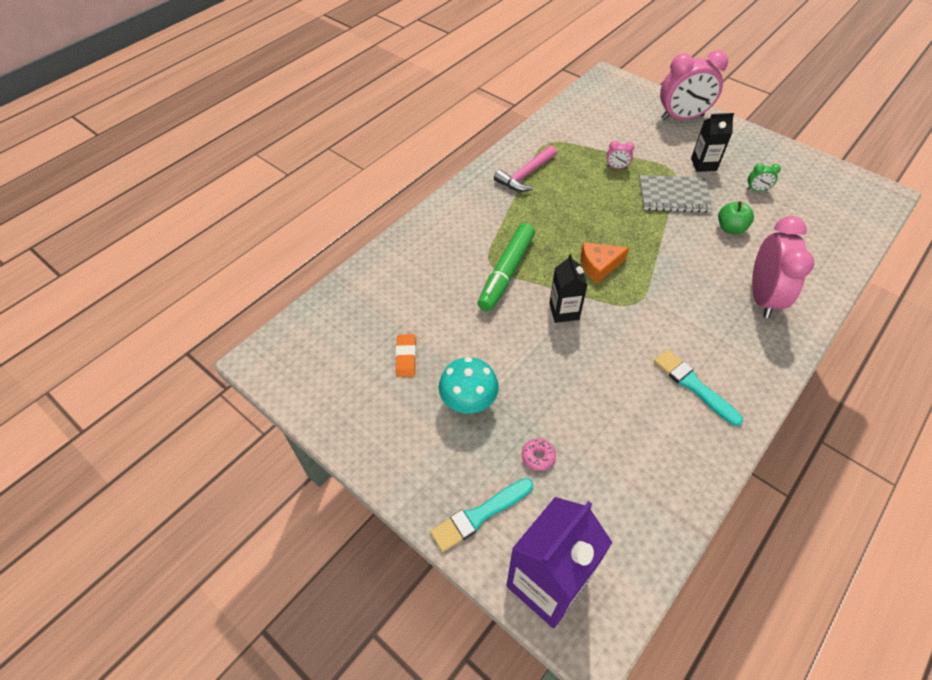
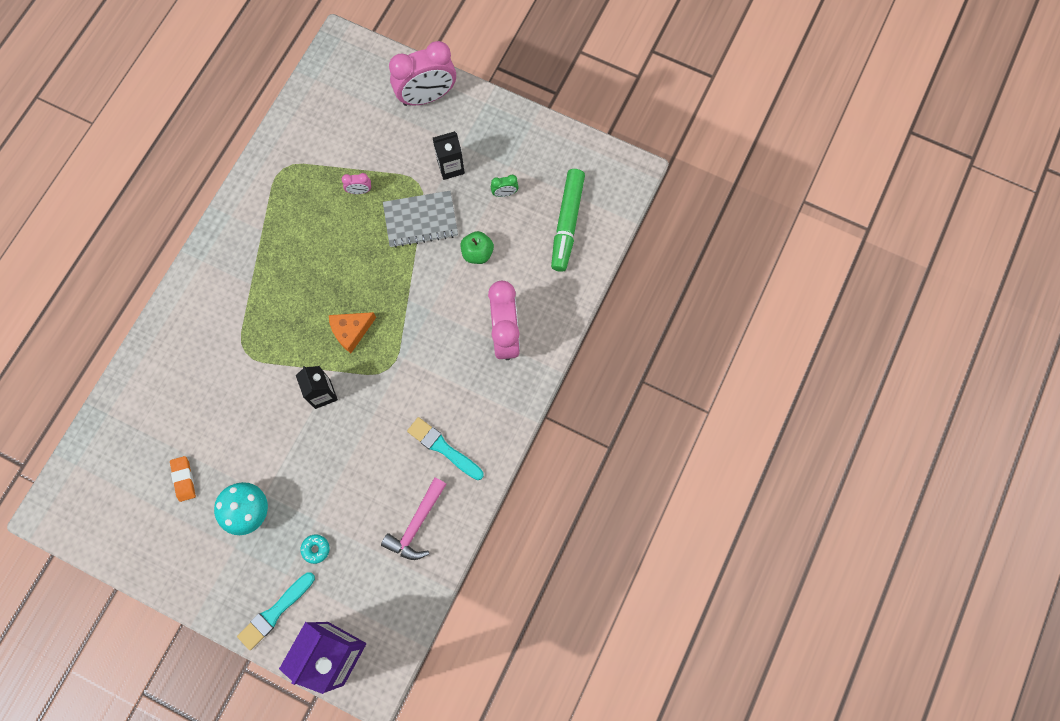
camera: 15 degrees left, 20 degrees up
green marker [477,223,535,311] -> green marker moved to [551,169,585,272]
pink hammer [494,145,556,192] -> pink hammer moved to [381,477,447,560]
pink donut [522,438,556,471] -> turquoise donut [300,535,330,564]

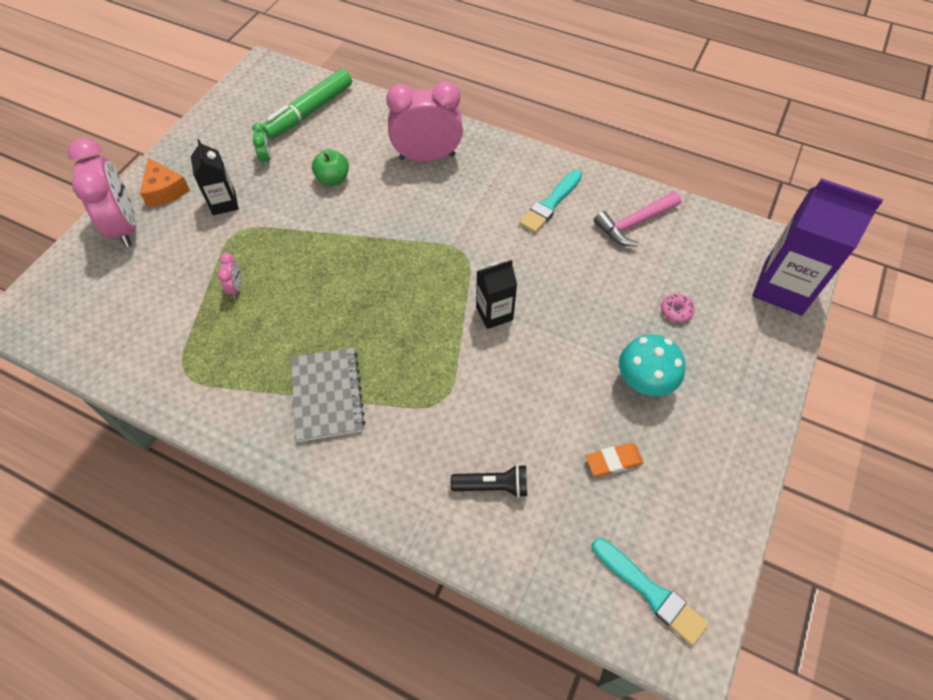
camera: 90 degrees left, 15 degrees down
turquoise brush [237,572,315,650] -> turquoise brush moved to [592,538,708,645]
turquoise donut [300,535,330,564] -> pink donut [661,294,695,323]
orange cheese [329,312,376,353] -> orange cheese moved to [140,158,190,207]
pink hammer [381,477,447,560] -> pink hammer turned 120 degrees clockwise [594,191,682,246]
grey notebook [383,191,458,248] -> grey notebook moved to [291,348,366,442]
green marker [551,169,585,272] -> green marker turned 120 degrees clockwise [262,69,352,140]
none -> black flashlight [451,464,527,498]

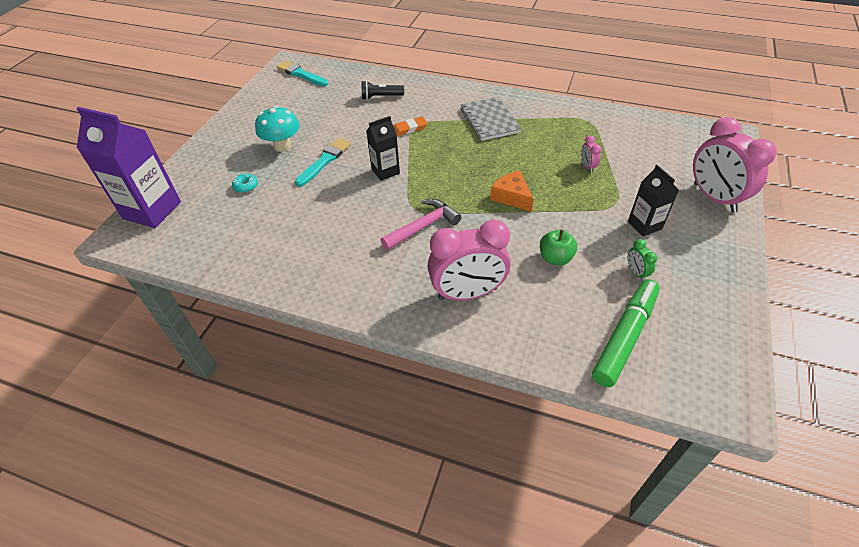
camera: 175 degrees right, 10 degrees down
orange cheese [140,158,190,207] -> orange cheese moved to [490,171,534,212]
turquoise brush [519,170,582,233] -> turquoise brush moved to [295,138,351,187]
orange eraser [586,443,644,477] -> orange eraser moved to [393,117,427,136]
pink hammer [594,191,682,246] -> pink hammer moved to [381,199,461,250]
pink donut [661,294,695,323] -> turquoise donut [232,173,258,193]

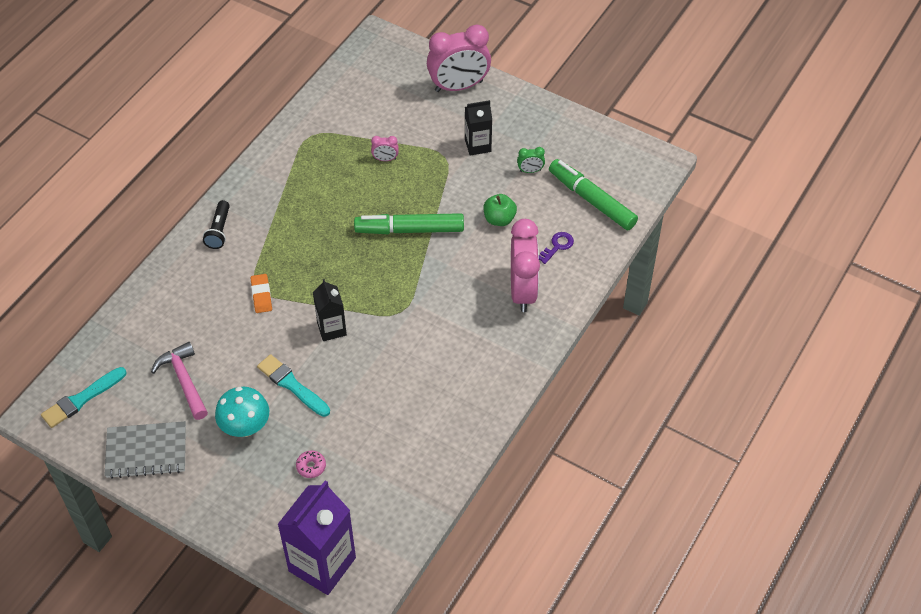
camera: 80 degrees left, 5 degrees up
turquoise donut [232,173,258,193] -> pink donut [296,450,326,478]
black flashlight [361,81,404,100] -> black flashlight moved to [203,200,230,249]
pink hammer [381,199,461,250] -> pink hammer moved to [151,342,208,420]
grey notebook [461,97,521,141] -> grey notebook moved to [105,421,186,479]
orange cheese [490,171,534,212] -> green marker [354,213,464,234]
none -> purple key [539,232,574,264]

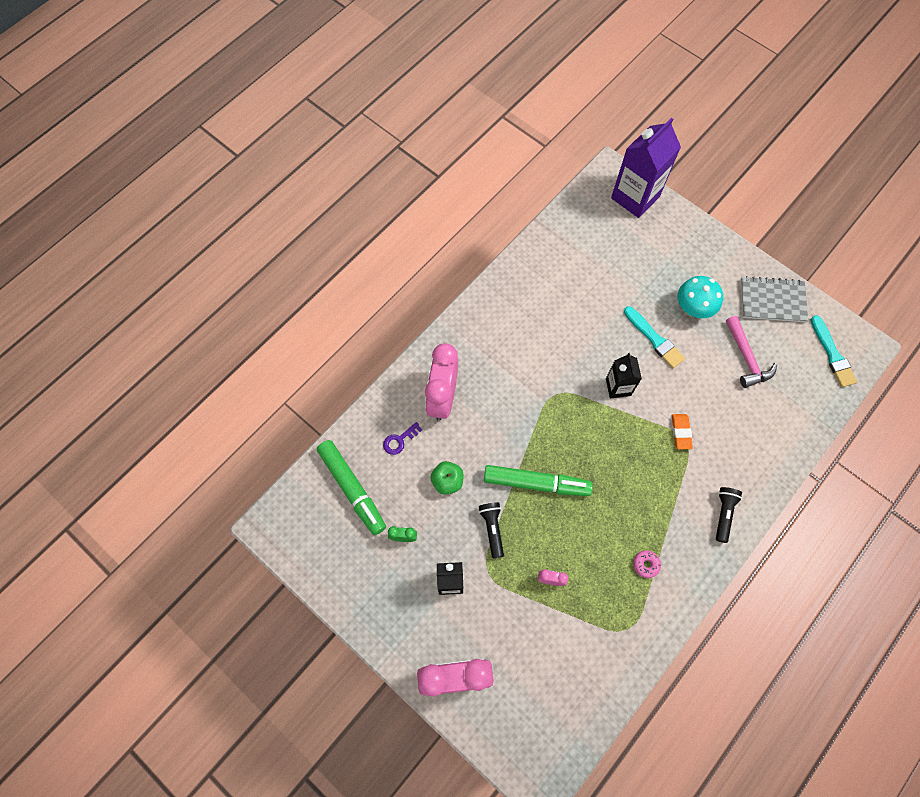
camera: 170 degrees left, 15 degrees up
turquoise brush [41,367,126,428] -> turquoise brush turned 105 degrees clockwise [811,315,857,387]
pink donut [296,450,326,478] -> pink donut moved to [633,550,661,578]
none -> black flashlight [479,502,504,558]

